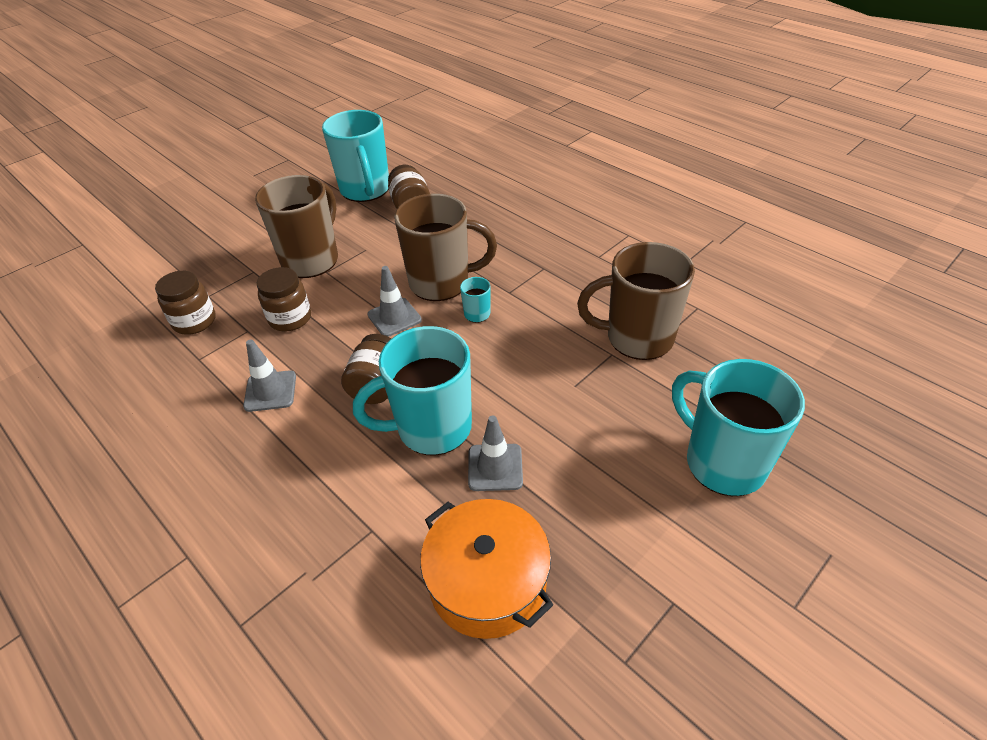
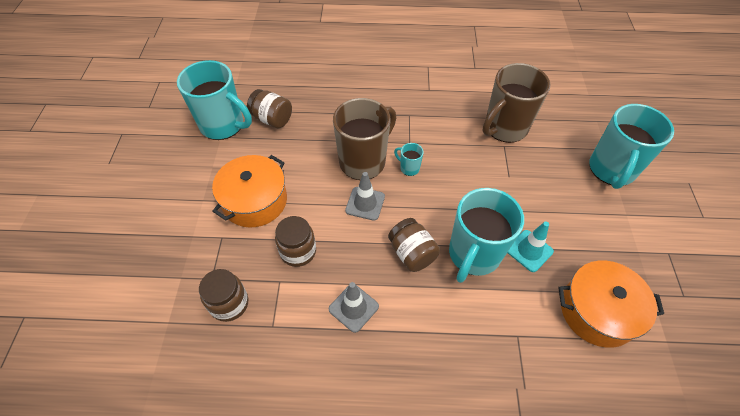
camera: 45 degrees left, 10 degrees up
brown mug [255,175,338,278] -> orange pot [212,155,287,228]
grey traffic cone [468,415,523,491] -> turquoise traffic cone [507,222,554,272]
turquoise mug [672,359,805,496] -> turquoise mug turned 75 degrees counterclockwise [589,104,674,189]

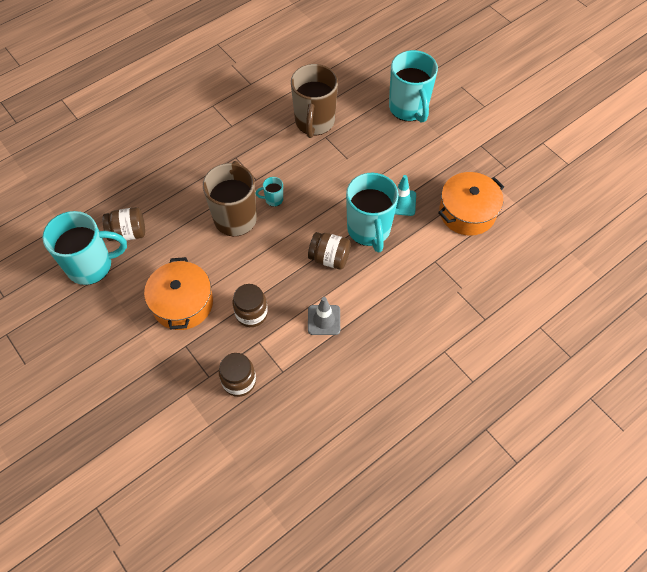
camera: 40 degrees left, 5 degrees up
grey traffic cone [345,172,385,221] -> none

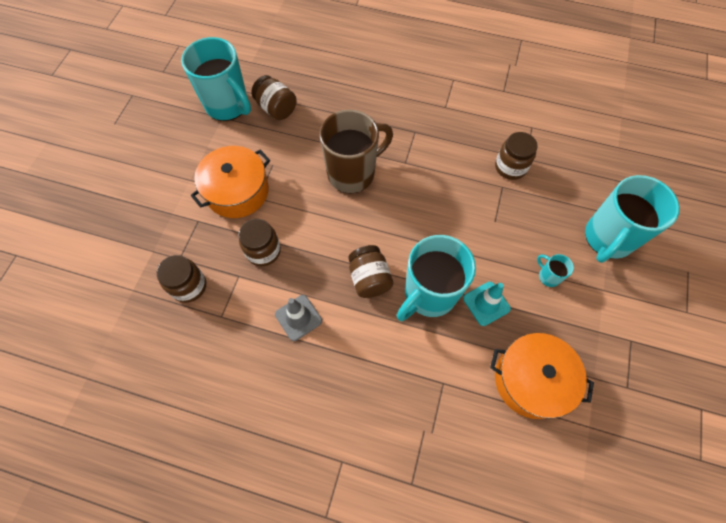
camera: 55 degrees right, 5 degrees up
turquoise mug [256,177,283,207] -> turquoise mug moved to [537,254,574,287]
brown mug [291,64,338,138] -> brown jar [495,132,538,180]

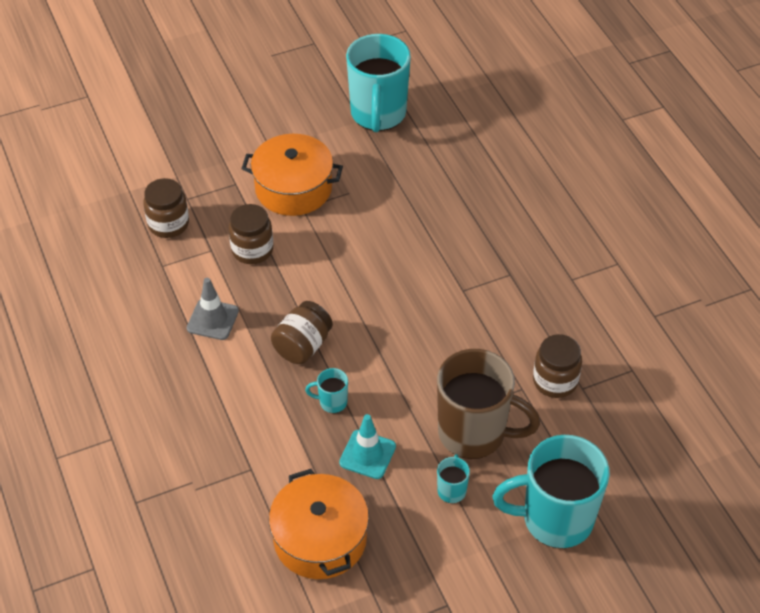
camera: 50 degrees right, 15 degrees down
brown jar [251,75,297,120] -> none
brown mug [319,110,393,193] -> brown mug moved to [437,349,540,459]
turquoise mug [397,235,476,321] -> turquoise mug [305,368,348,413], size x0.42

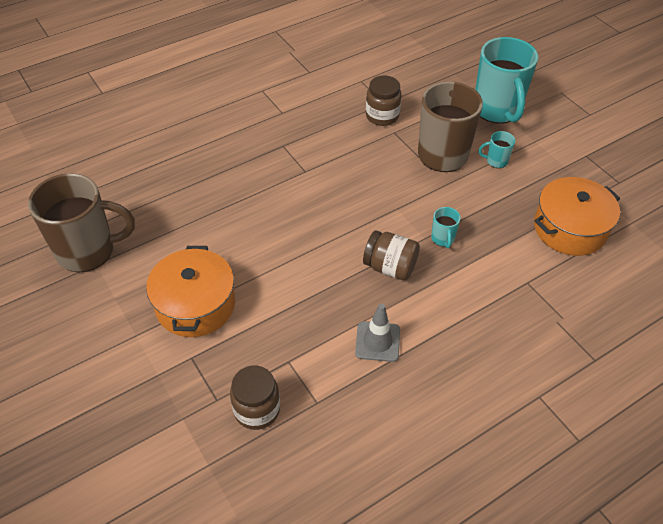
camera: 100 degrees left, 0 degrees up
brown jar [229,204,273,264] -> none
turquoise traffic cone [339,414,396,479] -> none
turquoise mug [346,34,411,132] -> brown mug [28,173,135,272]

